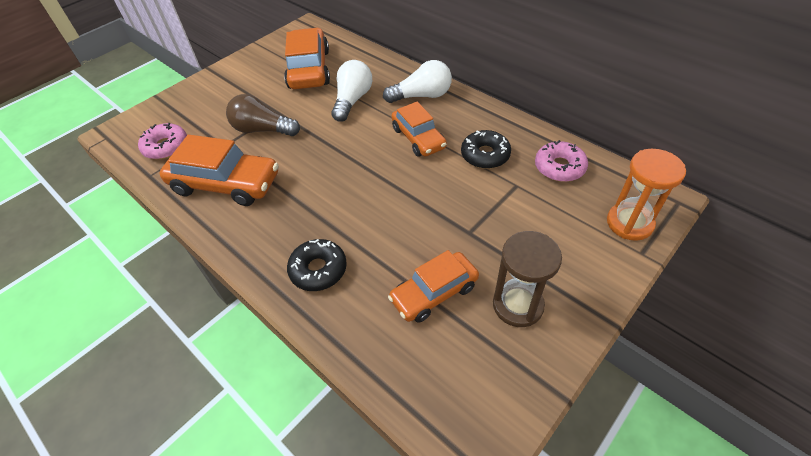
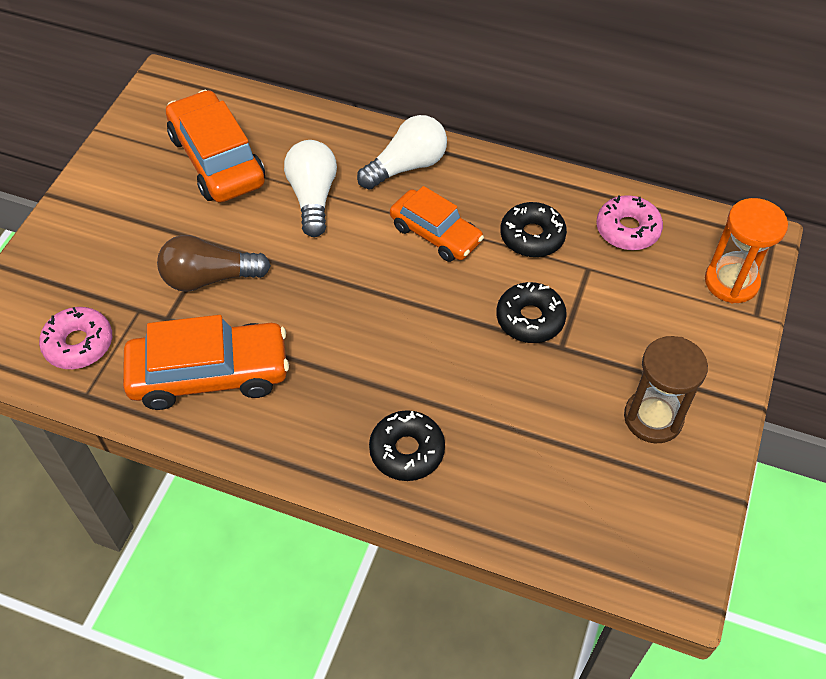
camera: 25 degrees left, 5 degrees up
orange car [388,250,479,323] -> none
none -> black donut [496,282,567,343]

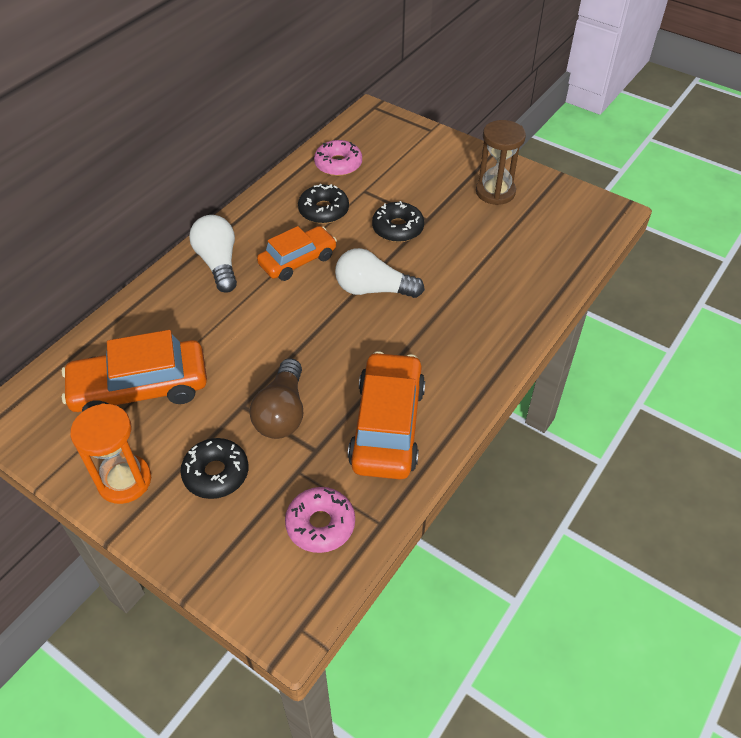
camera: 75 degrees left, 5 degrees down
white light bulb [284,140,337,237] -> white light bulb moved to [335,248,425,298]
black donut [369,410,445,481] -> black donut moved to [180,438,249,499]
orange hourglass [705,198,788,303] -> orange hourglass moved to [70,403,151,504]

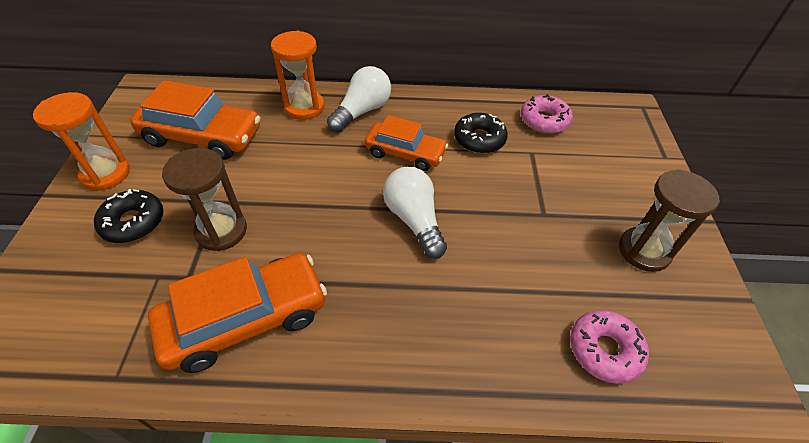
camera: 55 degrees right, 0 degrees up
orange car [62,330,207,412] -> orange car turned 150 degrees clockwise [130,80,261,160]
brown light bulb [250,358,303,439] -> brown hourglass [162,148,247,251]
pink donut [285,487,355,553] -> pink donut moved to [570,310,649,384]
black donut [372,201,424,242] -> none
none -> orange hourglass [271,31,324,120]

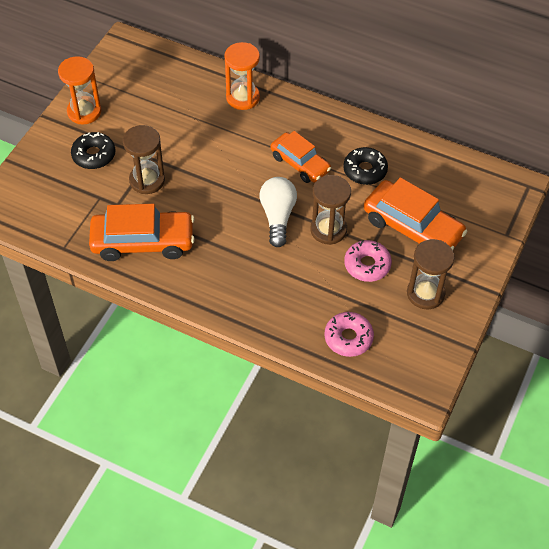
camera: 25 degrees right, 5 degrees up
orange car [130,80,261,160] -> orange car moved to [364,177,468,250]
white light bulb [327,66,391,132] -> none
pink donut [521,94,573,134] -> pink donut moved to [344,240,392,282]
none -> brown hourglass [310,175,351,245]

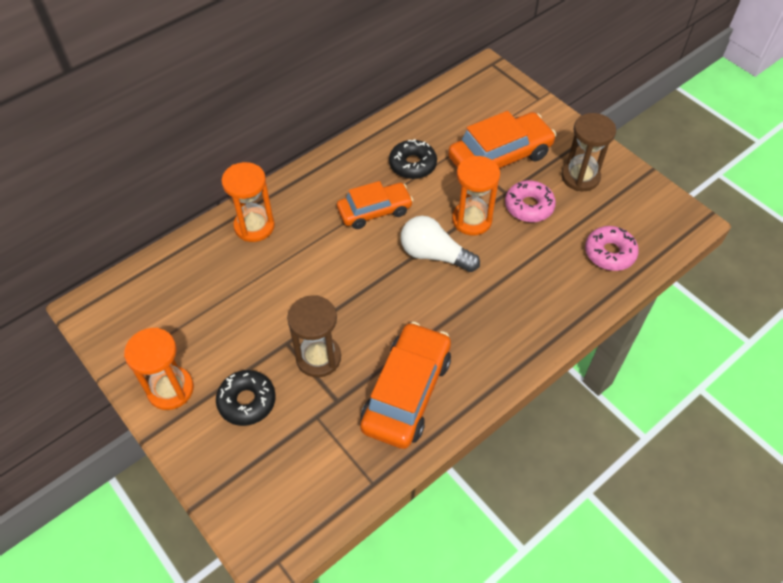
camera: 65 degrees left, 0 degrees up
brown hourglass [310,175,351,245] -> orange hourglass [452,156,500,236]

